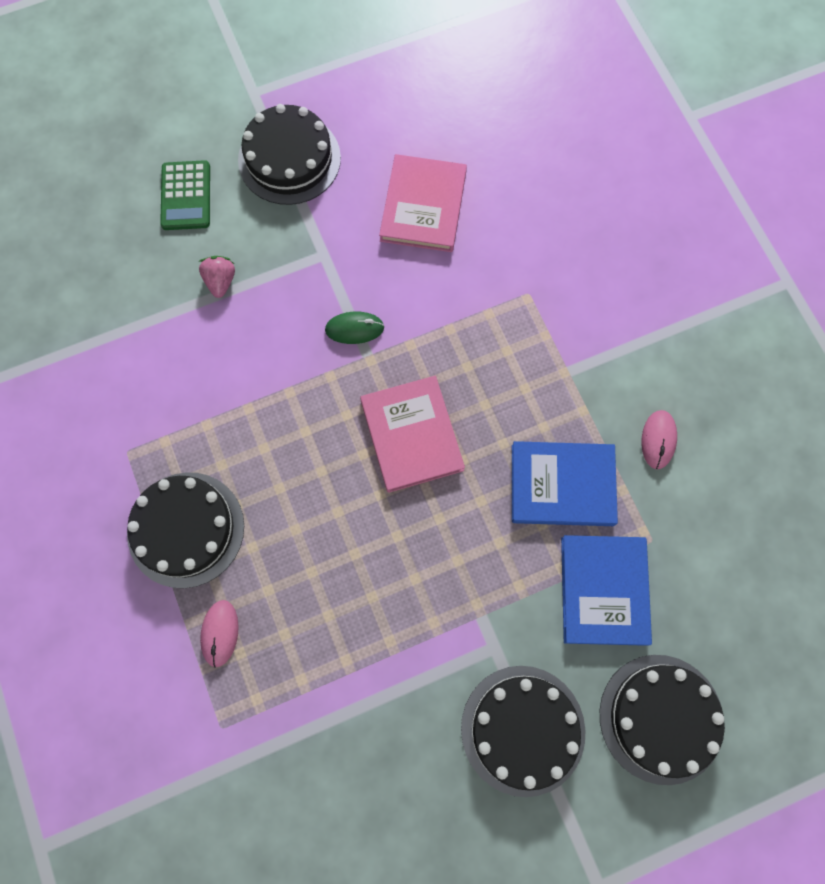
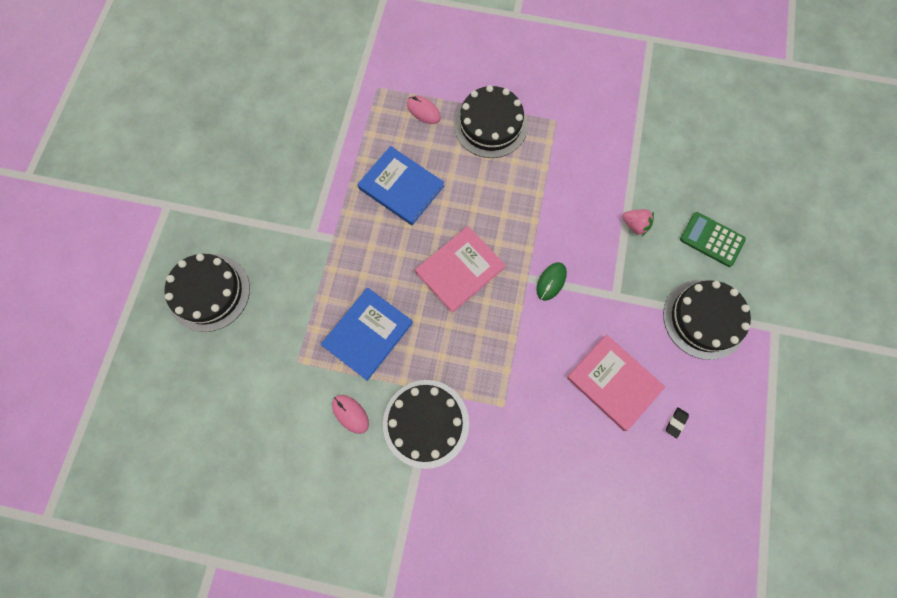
camera: 125 degrees right, 0 degrees up
pink book [360,376,465,493] -> pink book turned 60 degrees counterclockwise [415,226,506,313]
black cake [461,666,585,797] -> black cake moved to [383,380,469,469]
blue book [561,535,652,646] -> blue book moved to [357,146,444,225]
none -> black eraser [666,407,689,438]

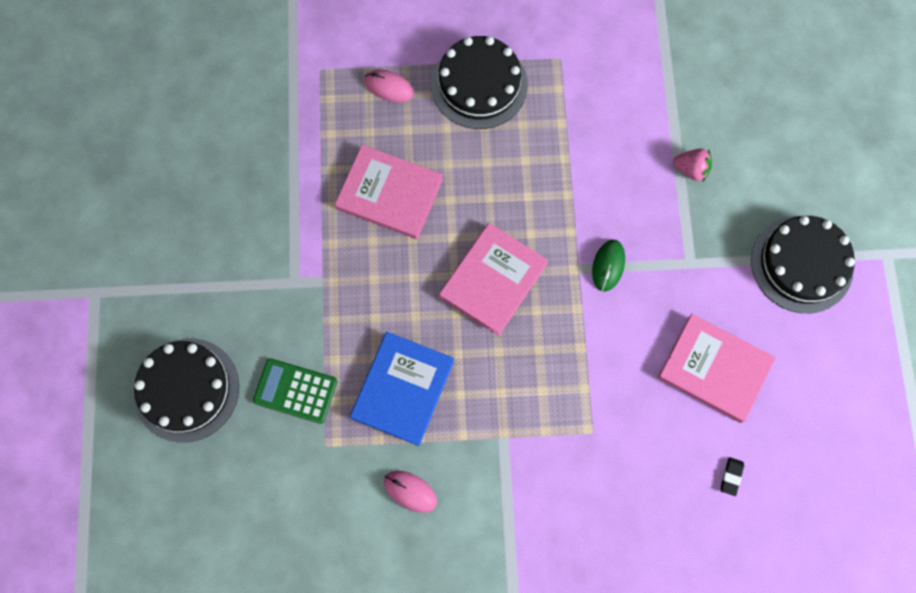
camera: 15 degrees left, 0 degrees up
blue book [357,146,444,225] -> pink book [335,145,443,239]
black cake [383,380,469,469] -> none
black eraser [666,407,689,438] -> black eraser moved to [721,457,744,496]
green calculator [680,212,746,267] -> green calculator moved to [253,358,337,424]

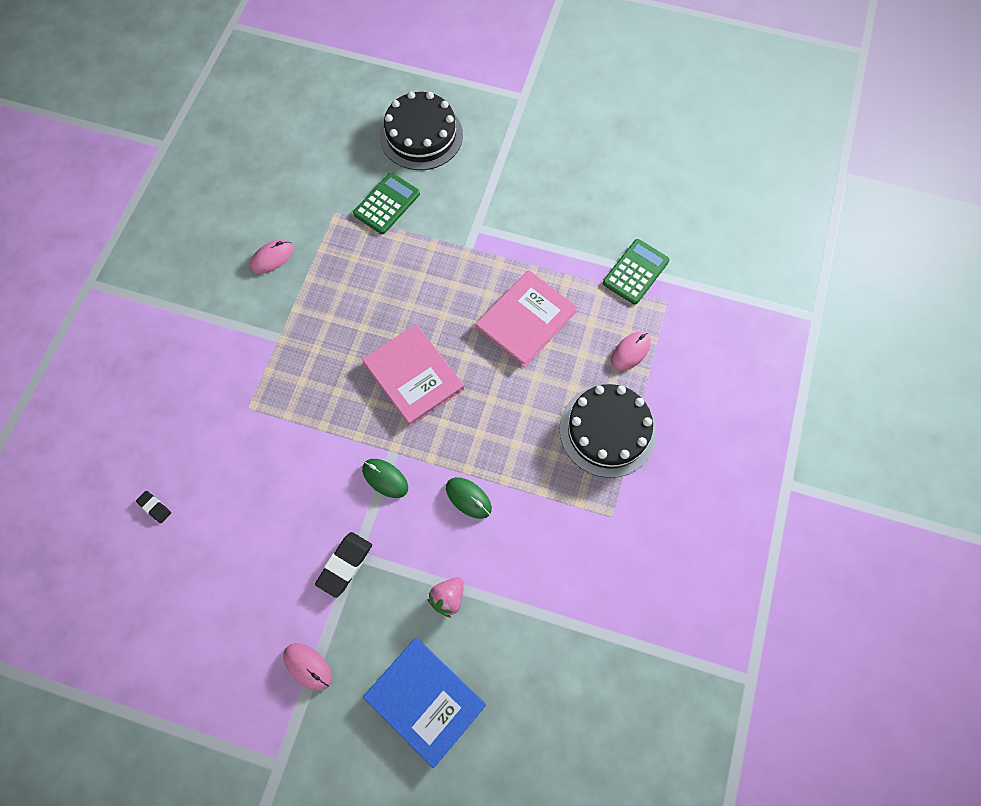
camera: 110 degrees right, 5 degrees down
blue book [350,332,454,446] -> blue book moved to [363,638,486,769]
pink book [658,314,776,423] -> none
black cake [751,216,855,313] -> pink mouse [283,643,332,691]
none -> black eraser [315,532,372,598]
none -> green mouse [446,477,492,519]
none -> green calculator [603,239,670,305]

